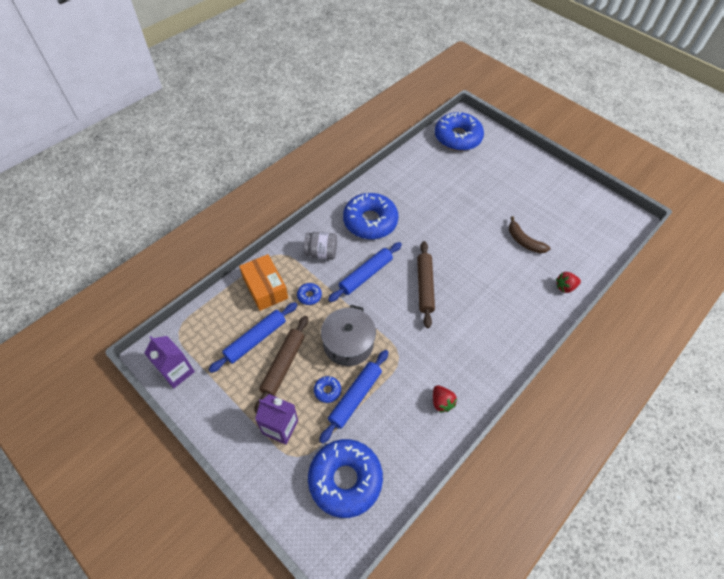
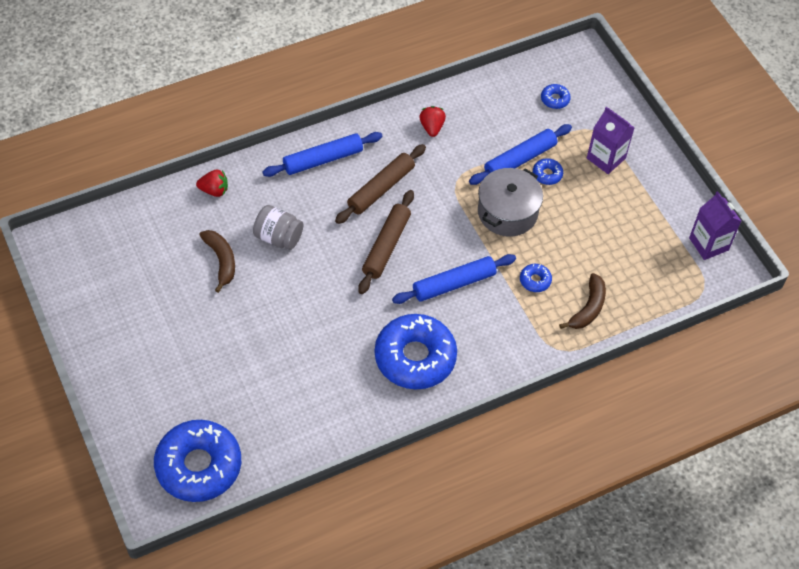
camera: 160 degrees left, 0 degrees up
blue rolling pin [208,302,297,373] -> blue rolling pin moved to [262,132,383,177]
orange box [239,254,288,311] -> brown banana [559,273,606,329]
brown rolling pin [254,316,308,413] -> brown rolling pin moved to [335,144,426,224]
grey jar [304,232,337,260] -> grey jar moved to [253,205,303,250]
blue donut [308,439,383,518] -> blue donut [541,84,571,109], size x0.41

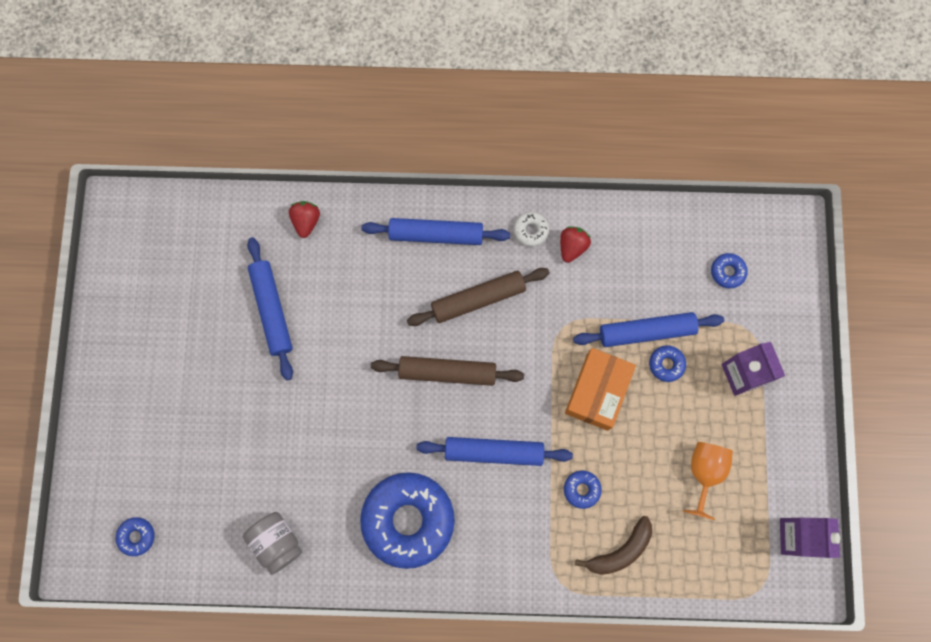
camera: 30 degrees right, 20 degrees up
blue donut [154,420,241,502] -> blue donut [116,517,154,556], size x0.41
red strawberry [196,170,228,197] -> red strawberry turned 120 degrees counterclockwise [289,201,320,238]
brown banana [199,230,235,293] -> blue rolling pin [247,237,293,381]
grey jar [253,205,303,250] -> grey jar moved to [243,512,302,575]
brown rolling pin [358,190,414,294] -> brown rolling pin turned 45 degrees clockwise [371,356,524,386]
grey pot [478,168,543,237] -> orange box [565,348,636,431]
none -> white donut [514,212,549,247]
none -> orange goblet [683,442,733,520]

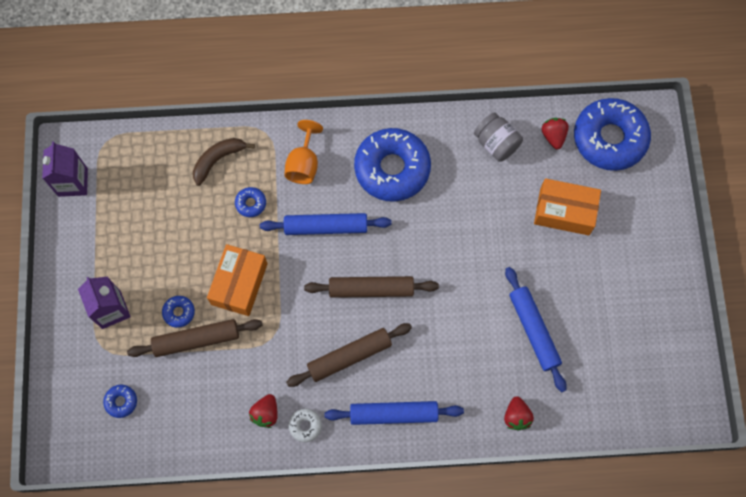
camera: 175 degrees right, 5 degrees down
blue donut [116,517,154,556] -> blue donut [574,98,651,171], size x2.46
blue rolling pin [573,312,724,347] -> brown rolling pin [127,319,262,357]
orange goblet [683,442,733,520] -> orange goblet moved to [284,120,323,184]
none -> orange box [534,178,601,236]
none -> red strawberry [542,118,569,149]

